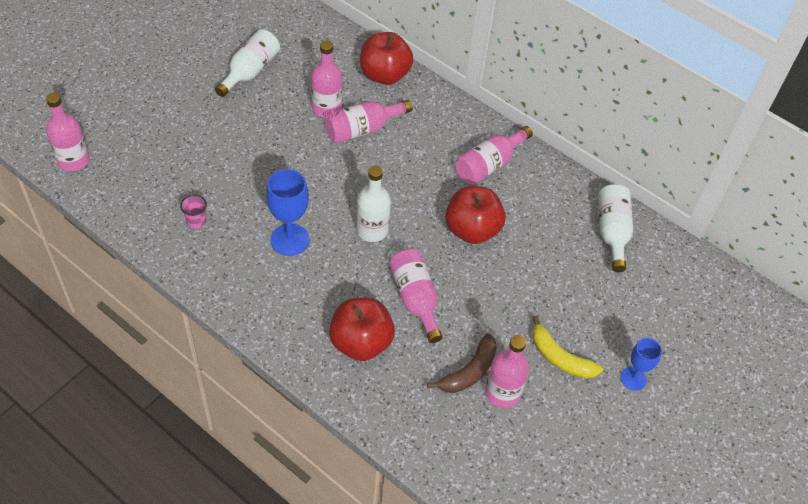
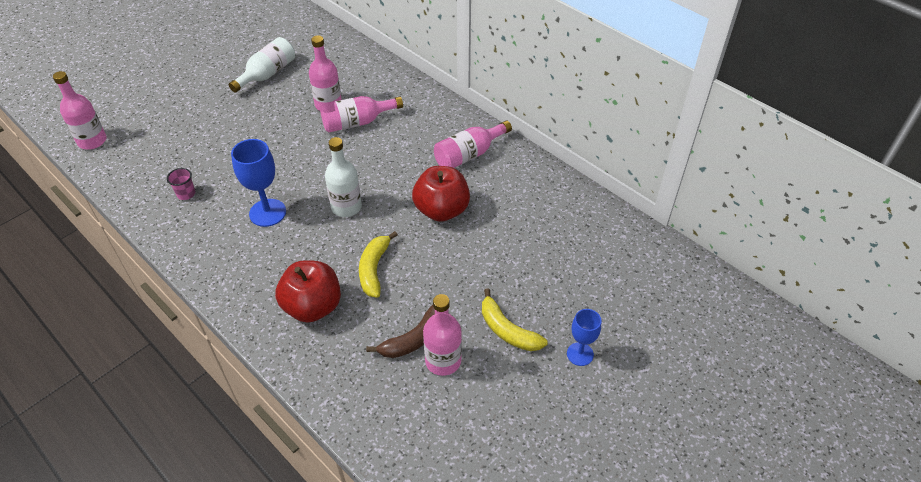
camera: 10 degrees right, 5 degrees down
red apple [360,32,413,85] -> none
pink bottle [389,249,443,343] -> yellow banana [359,231,398,298]
white bottle [598,184,633,273] -> none

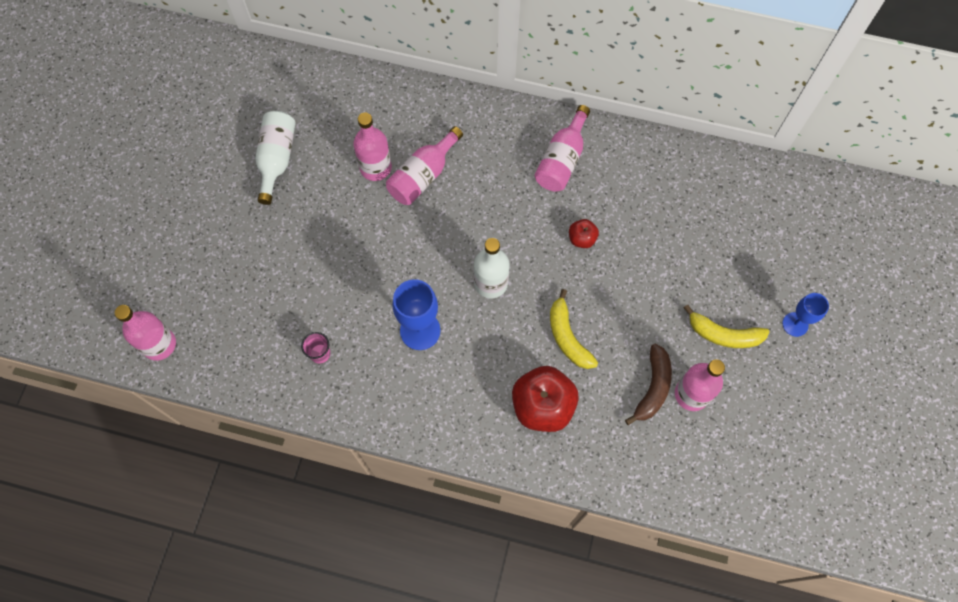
camera: 30 degrees left, 20 degrees up
red apple [412,166,470,222] -> red apple [569,219,599,248], size x0.49

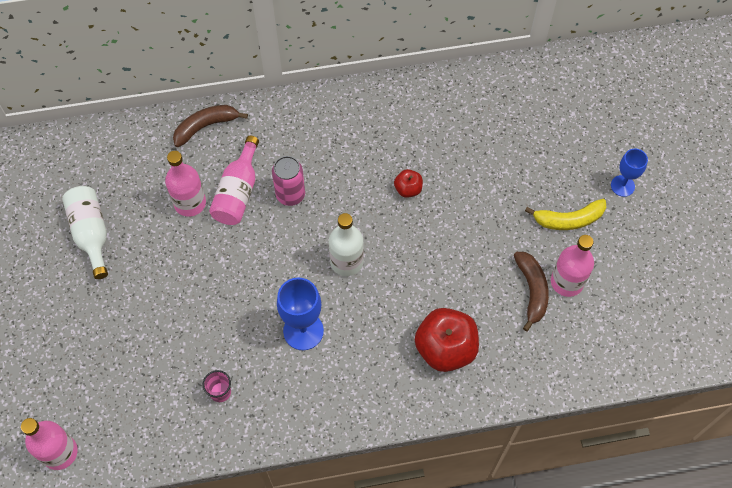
camera: 25 degrees left, 5 degrees down
pink bottle [535,105,590,191] -> none
yellow banana [550,289,598,369] -> none
none -> brown banana [173,105,248,147]
none -> pink can [272,156,305,206]

